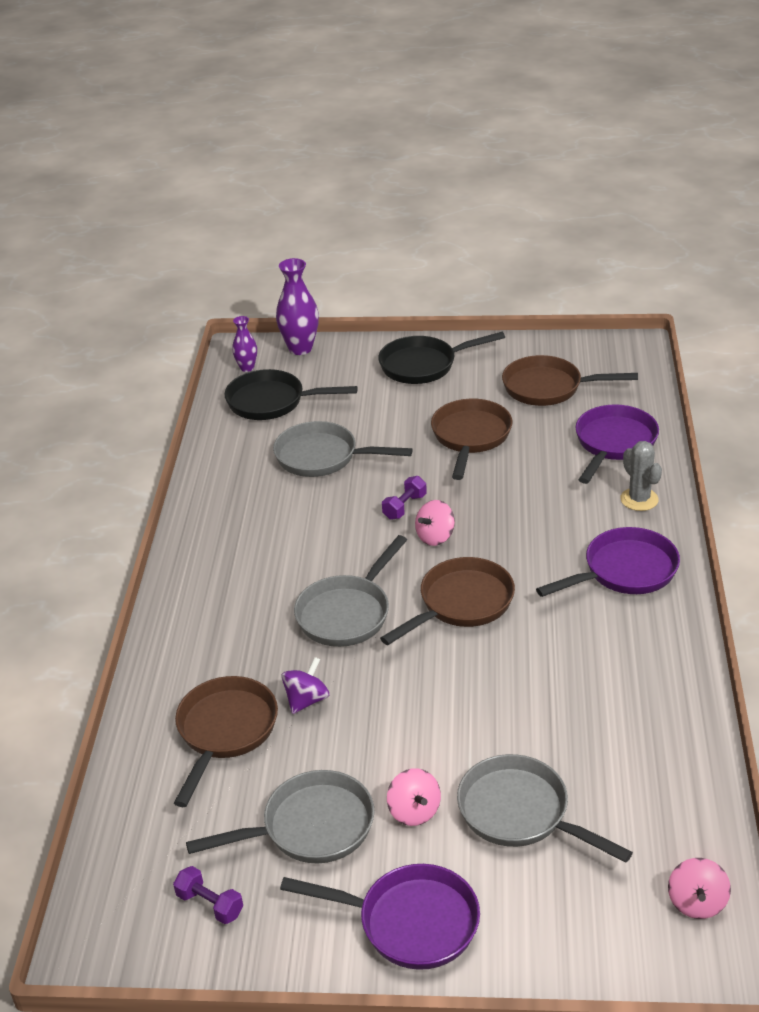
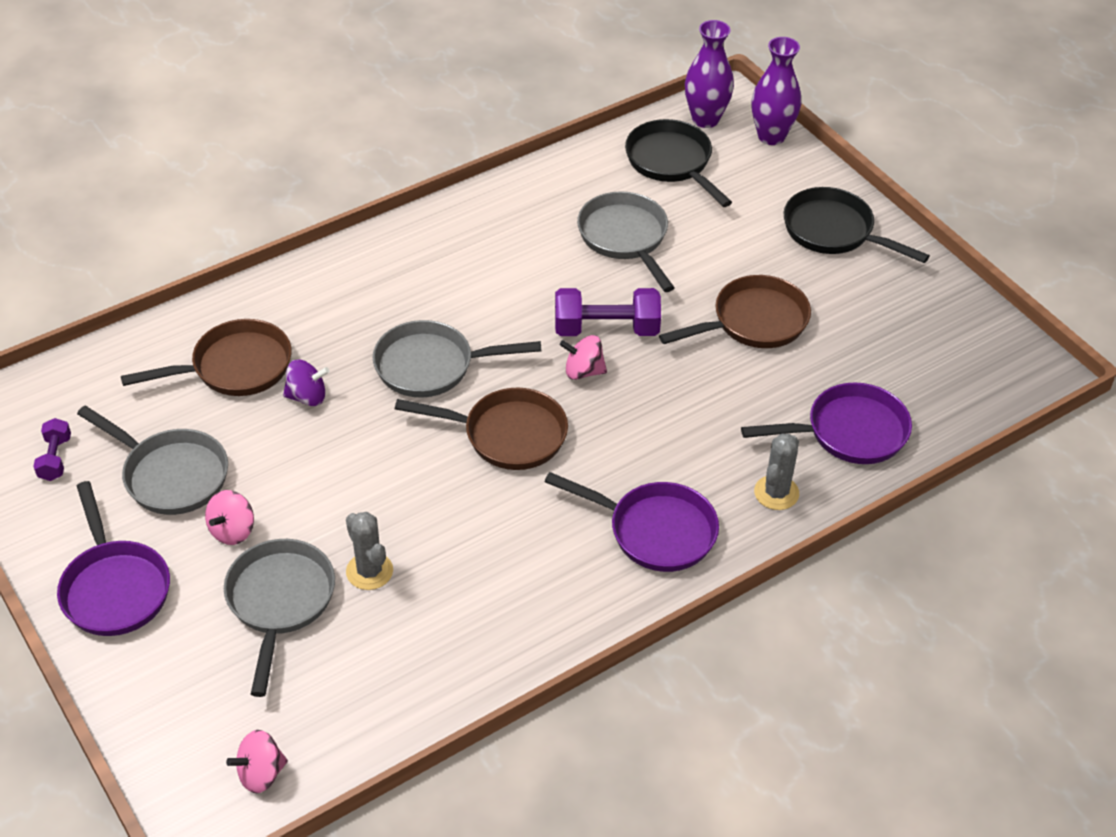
camera: 50 degrees right, 10 degrees up
purple vase [232,316,257,372] -> purple vase [685,20,734,128], size x1.73
purple dumbbell [382,476,427,520] -> purple dumbbell [555,288,661,336], size x1.81
brown pan [502,355,638,406] -> none
none -> grey cactus [346,512,393,590]

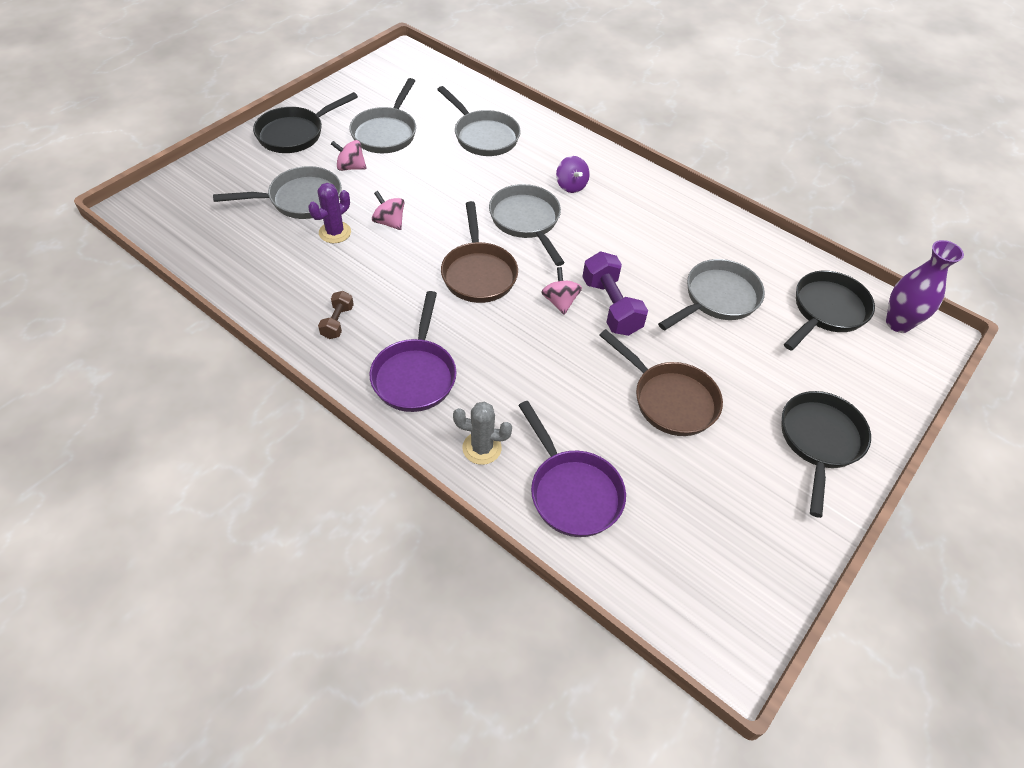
camera: 70 degrees right, 5 degrees up
purple dumbbell [33,418,71,481] -> none
purple pan [57,481,170,636] -> black pan [253,92,358,153]
brown pan [121,319,292,396] -> grey pan [437,86,521,156]
pink spinning top [226,730,288,793] -> pink spinning top moved to [372,191,404,230]
purple spinning top [283,359,330,406] -> purple spinning top moved to [556,156,590,193]
grey cactus [346,512,393,590] -> purple cactus [308,183,351,243]
purple vase [752,37,801,145] -> none
none -> brown dumbbell [318,291,354,339]

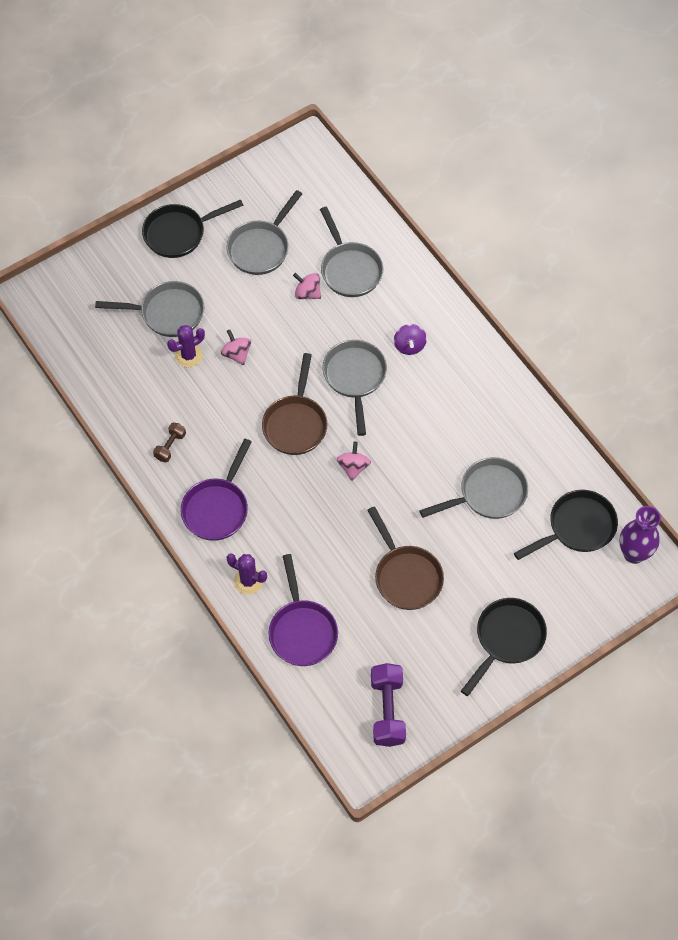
camera: 20 degrees right, 10 degrees up
pink spinning top [331,140,367,171] -> pink spinning top moved to [293,273,321,299]
grey cactus [453,402,512,465] -> purple cactus [226,554,267,594]
purple dumbbell [582,251,648,336] -> purple dumbbell moved to [371,663,406,747]

